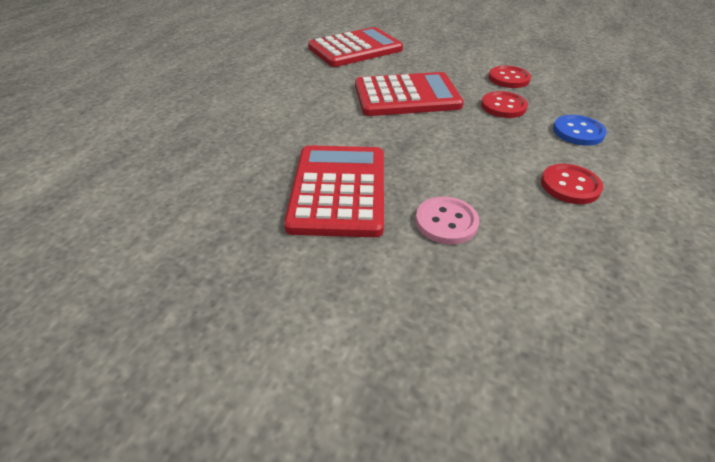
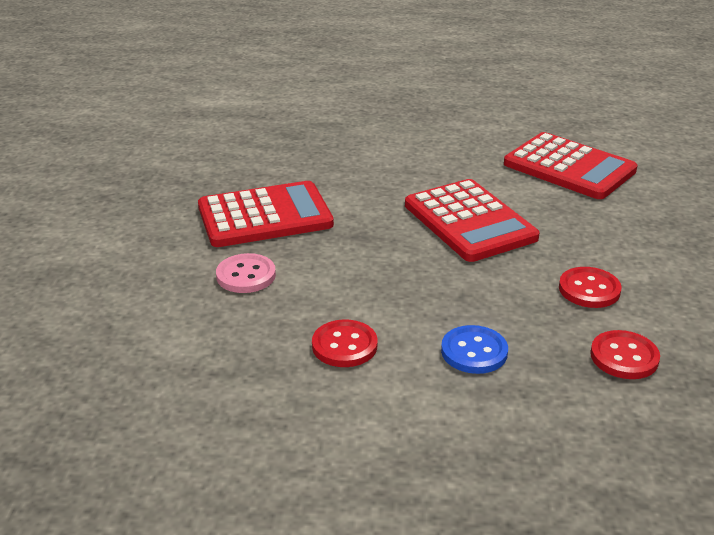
camera: 70 degrees right, 10 degrees down
red button [481,91,528,118] -> red button moved to [590,330,660,379]

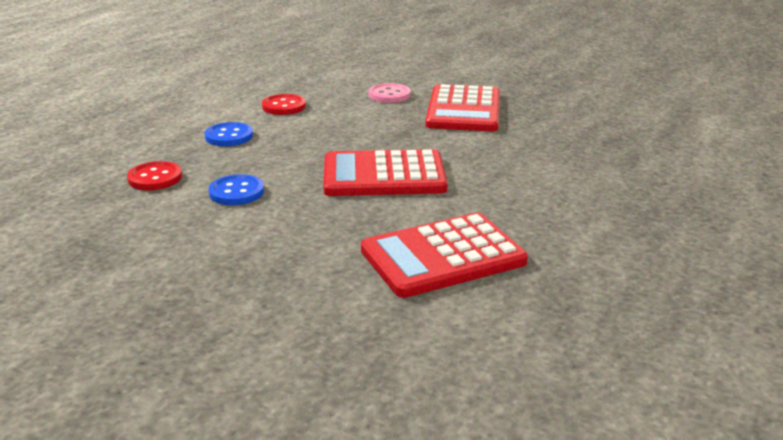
camera: 115 degrees right, 5 degrees down
red button [559,267,622,308] -> blue button [208,174,264,205]

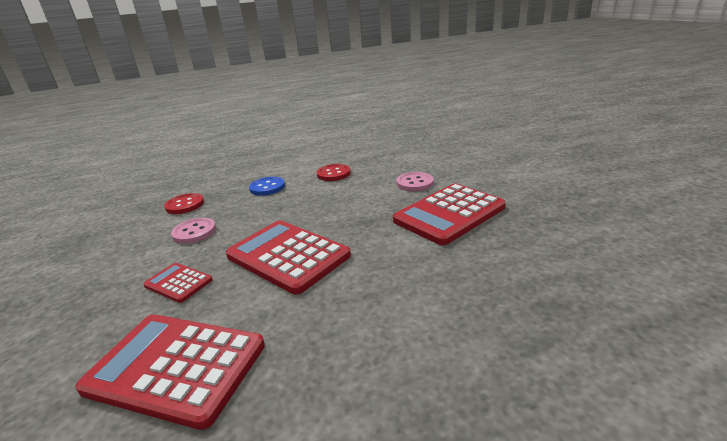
camera: 45 degrees right, 0 degrees up
blue button [208,174,264,205] -> pink button [171,218,216,244]
none -> red calculator [144,263,213,303]

